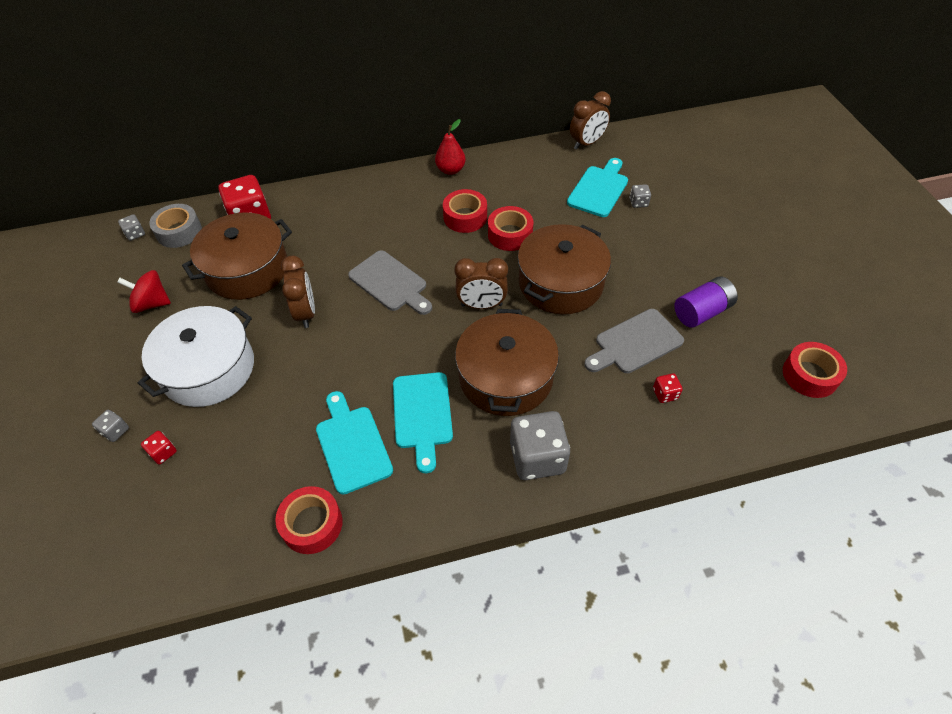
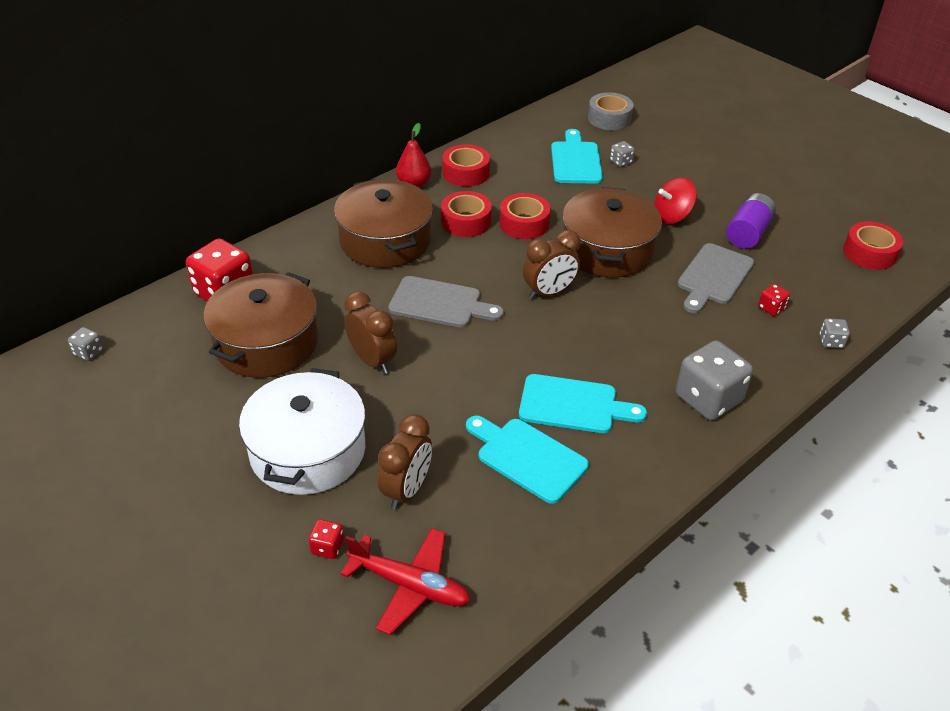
camera: 30 degrees left, 10 degrees down
grey dice [92,410,129,442] -> grey dice moved to [820,318,850,348]
red spinning top [117,270,171,313] -> red spinning top moved to [654,178,697,224]
grey tape [149,204,202,248] -> grey tape moved to [588,92,633,130]
red tape [275,486,343,554] -> red tape moved to [442,144,490,187]
turquoise cutting board [393,372,453,473] -> turquoise cutting board turned 45 degrees counterclockwise [519,374,647,433]
brown pot [455,309,559,416] -> brown pot moved to [334,179,433,268]
brown clock [570,91,611,150] -> brown clock moved to [378,414,432,509]
none -> red plane [340,528,471,635]

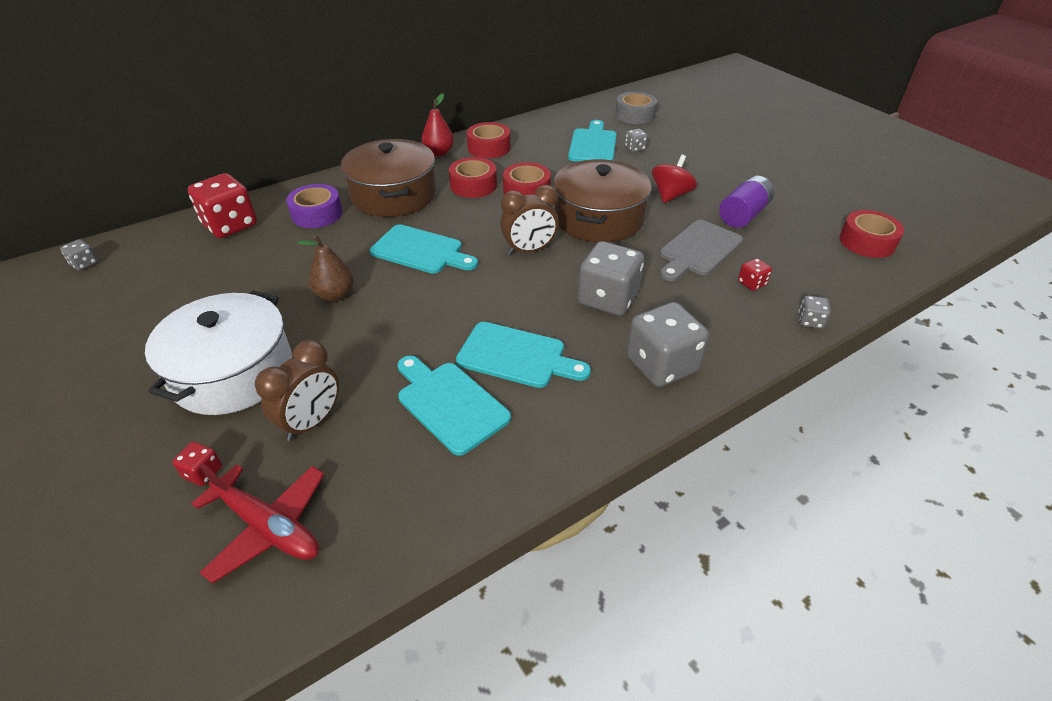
camera: 10 degrees right, 0 degrees up
brown pot [203,272,318,378] -> none
brown clock [344,291,397,374] -> brown pear [297,235,353,301]
grey cutting board [389,276,504,328] -> turquoise cutting board [370,224,478,274]
red spinning top [654,178,697,224] -> red spinning top turned 135 degrees clockwise [652,155,697,203]
none -> purple tape [286,184,342,228]
none -> grey dice [578,241,644,316]

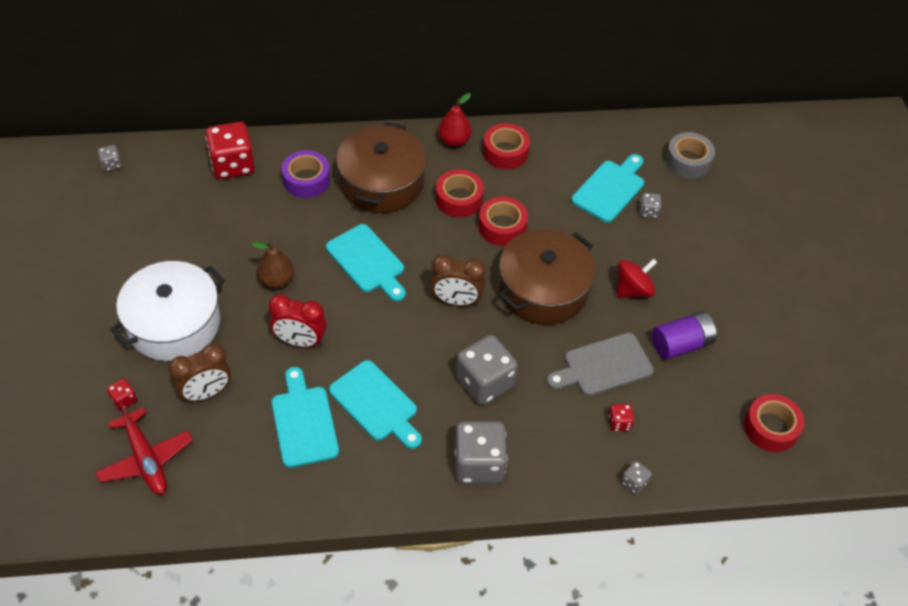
camera: 25 degrees right, 10 degrees up
none -> red clock [268,294,327,347]

